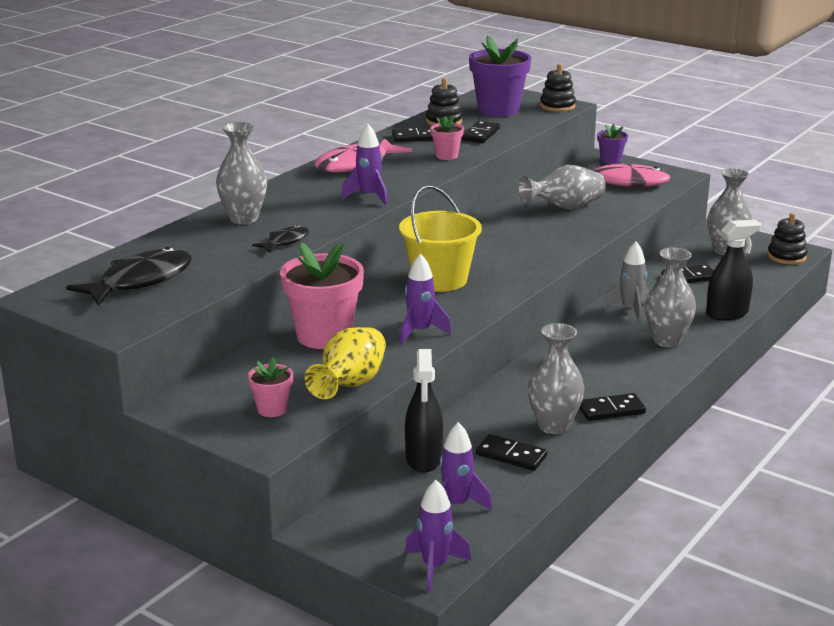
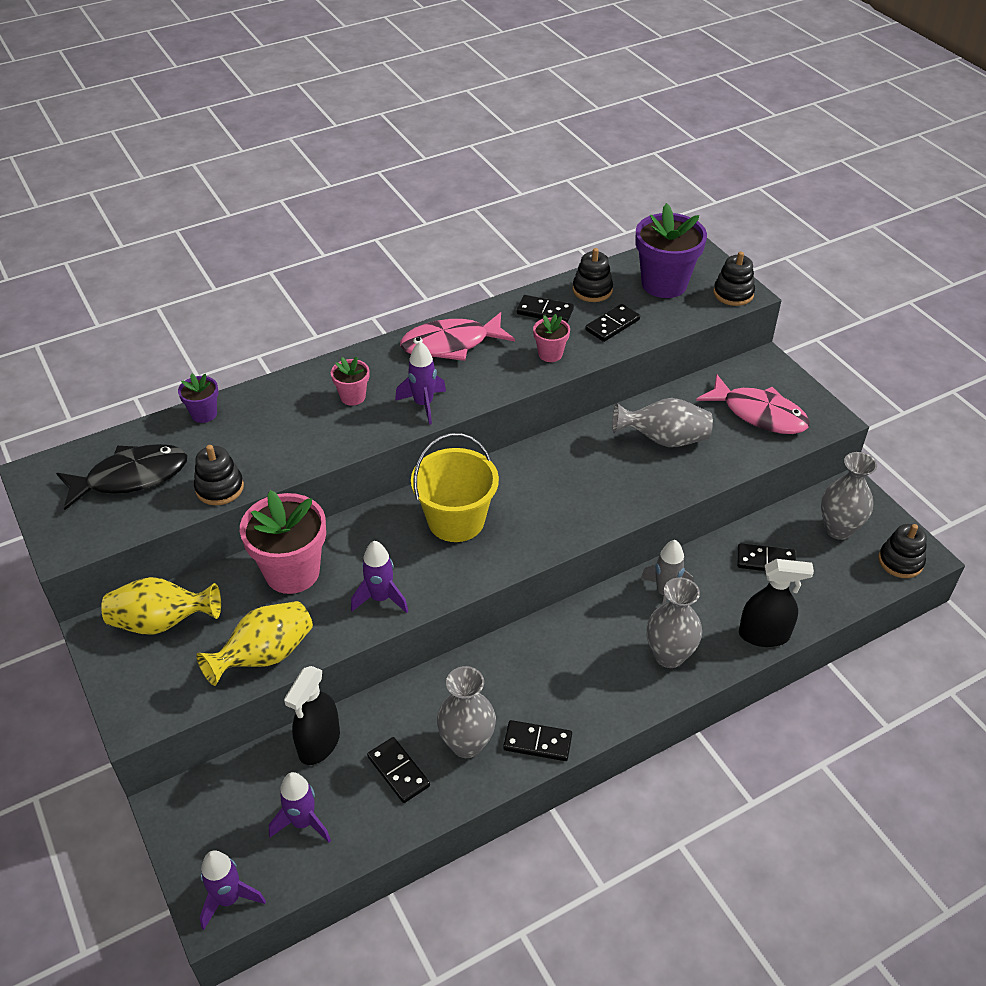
camera: 25 degrees right, 20 degrees up
grey vase [216,122,267,225] -> none
pink flower pot [248,357,293,417] -> pink flower pot moved to [331,356,369,405]
black fish [252,225,309,253] -> none
purple flower pot [597,124,628,164] -> purple flower pot moved to [178,373,218,423]
none -> yellow vase [101,577,221,635]
none -> black stacking toy [194,445,244,505]

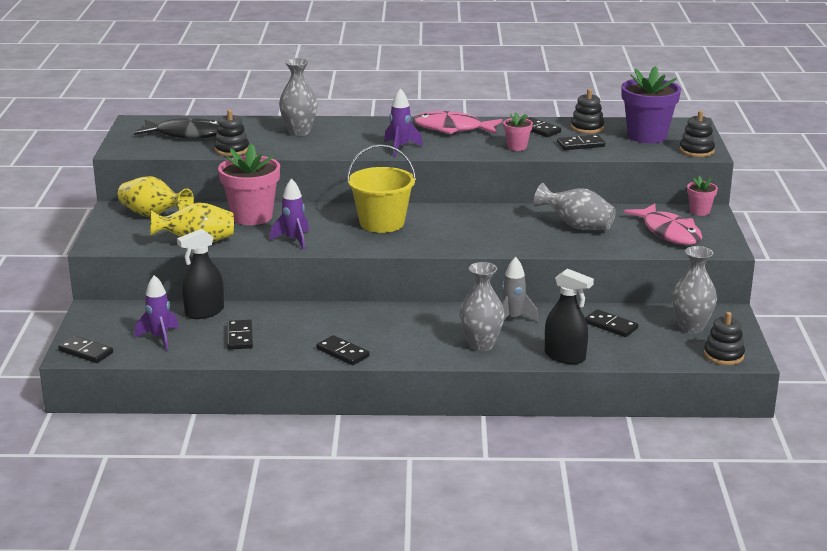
camera: 30 degrees right, 20 degrees down
purple flower pot [178,373,218,423] -> none
purple rocket [200,850,266,930] -> black domino [58,336,113,363]
pink flower pot [331,356,369,405] -> pink flower pot moved to [687,176,718,216]
grey vase [437,666,496,758] -> grey vase moved to [279,58,318,136]

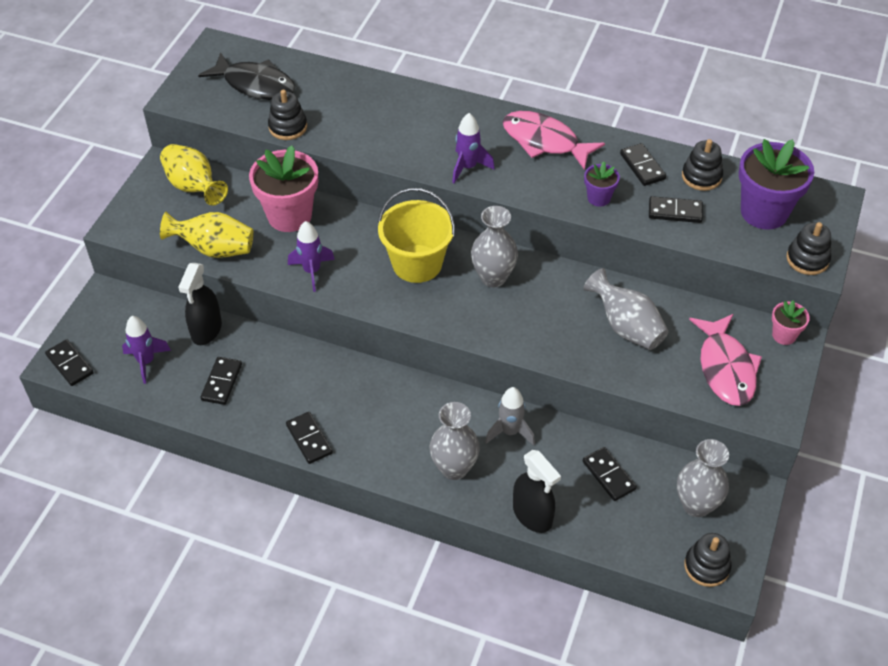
camera: 20 degrees right, 25 degrees up
black spray bottle [177,229,224,319] -> black spray bottle turned 60 degrees counterclockwise [178,263,222,345]
grey vase [279,58,318,136] -> grey vase moved to [471,206,518,287]
pink flower pot [503,112,533,151] -> purple flower pot [584,162,620,207]

